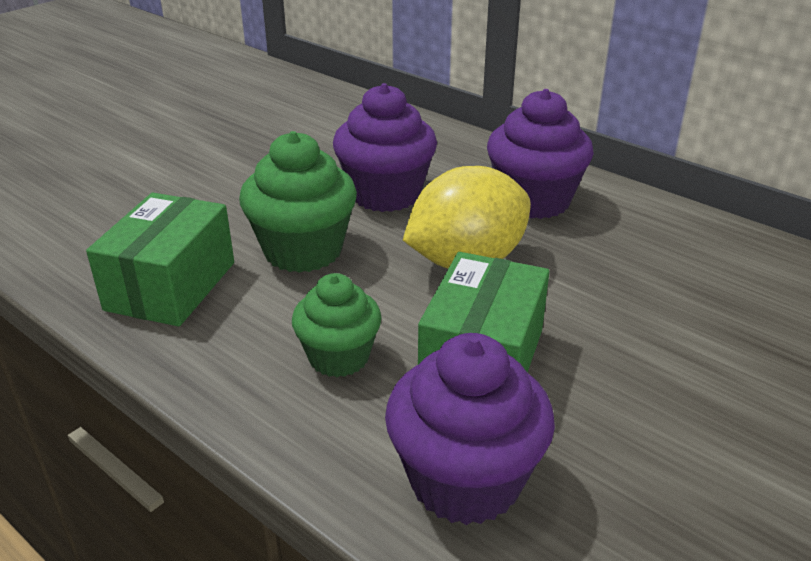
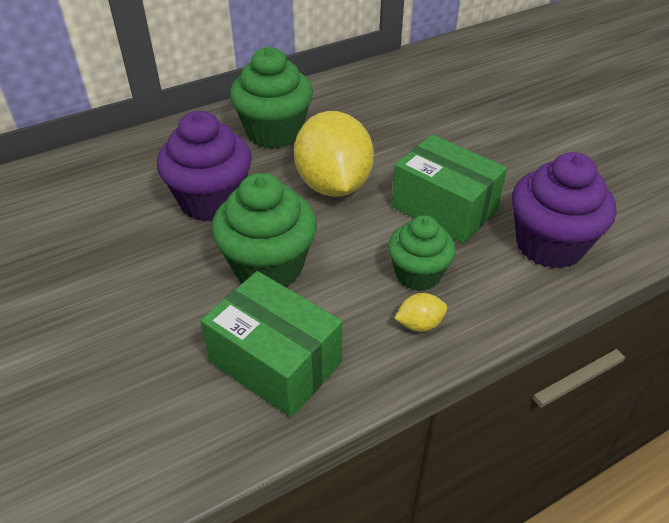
camera: 70 degrees left, 10 degrees up
purple cupcake [487,89,594,219] -> green cupcake [230,47,313,149]
none -> yellow lemon [394,293,447,332]

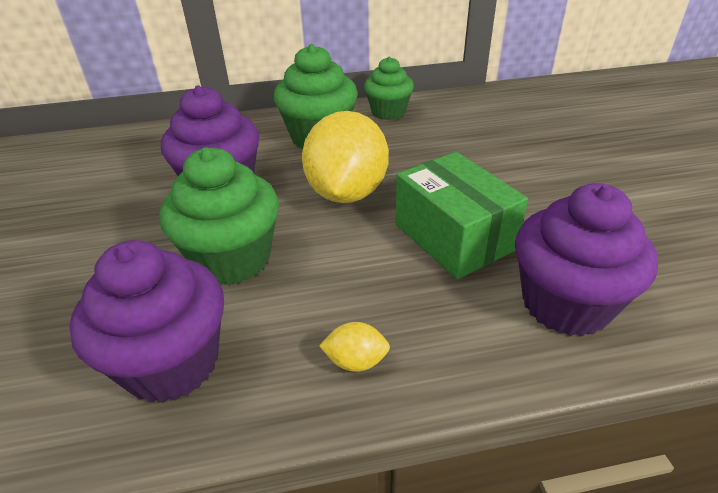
camera: 20 degrees right, 5 degrees down
green box [200,271,342,418] -> purple cupcake [69,240,224,403]
green cupcake [388,215,456,291] -> green cupcake moved to [364,57,414,120]

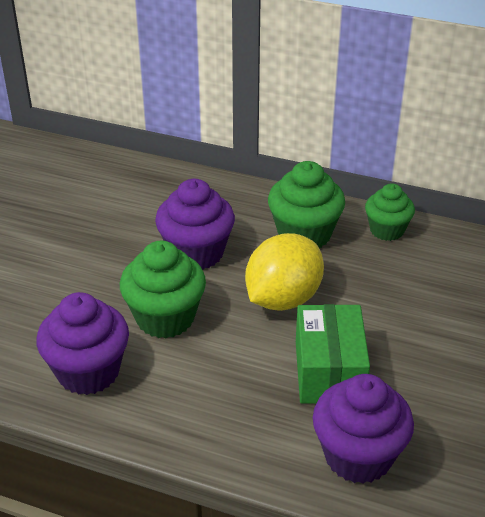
camera: 30 degrees right, 0 degrees up
yellow lemon [319,322,390,372] -> none

